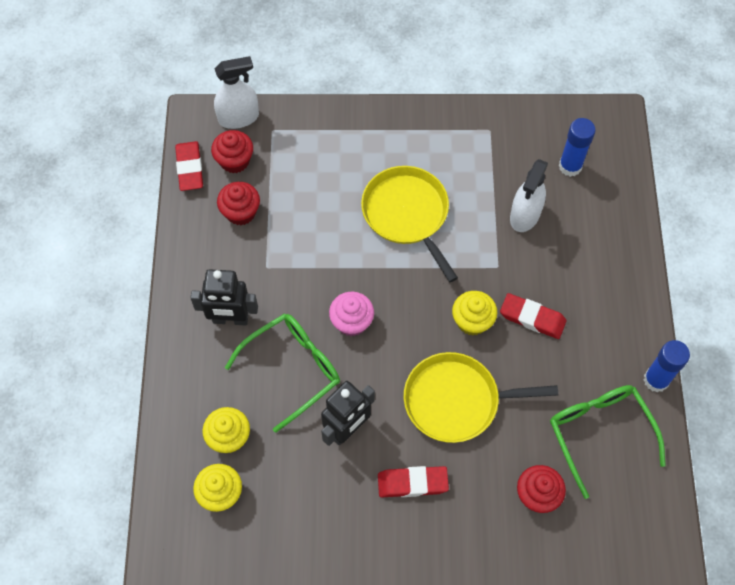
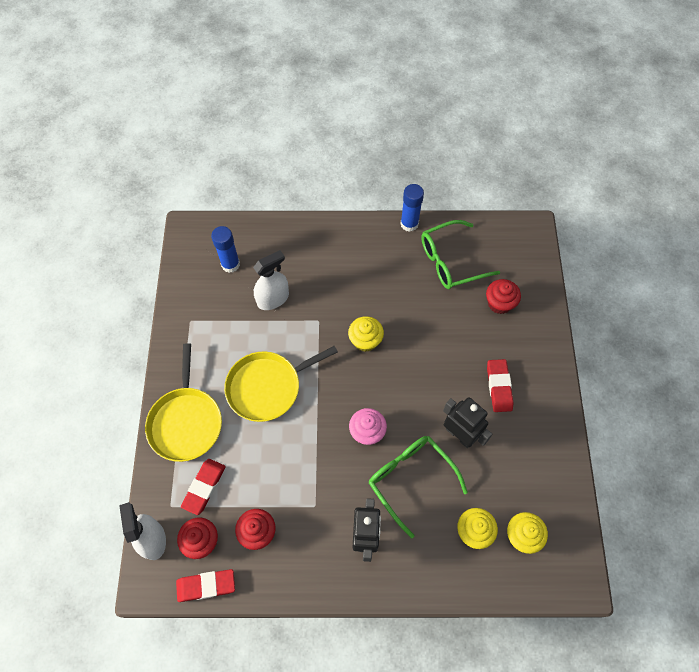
camera: 90 degrees left, 0 degrees up
yellow pan [404,352,558,443] -> yellow pan moved to [145,343,222,462]
red eraser [500,293,566,339] -> red eraser moved to [181,459,226,515]
white spray bottle [510,159,548,232] -> white spray bottle turned 60 degrees counterclockwise [253,250,289,310]

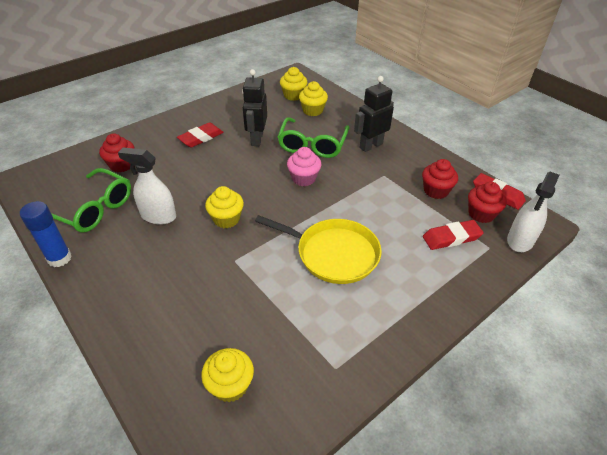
camera: 130 degrees left, 20 degrees down
yellow pan [145,343,222,462] -> none
blue glue stick [211,226,240,273] -> yellow cupcake [201,348,254,402]
white spray bottle [253,250,289,310] -> white spray bottle moved to [118,147,176,225]

